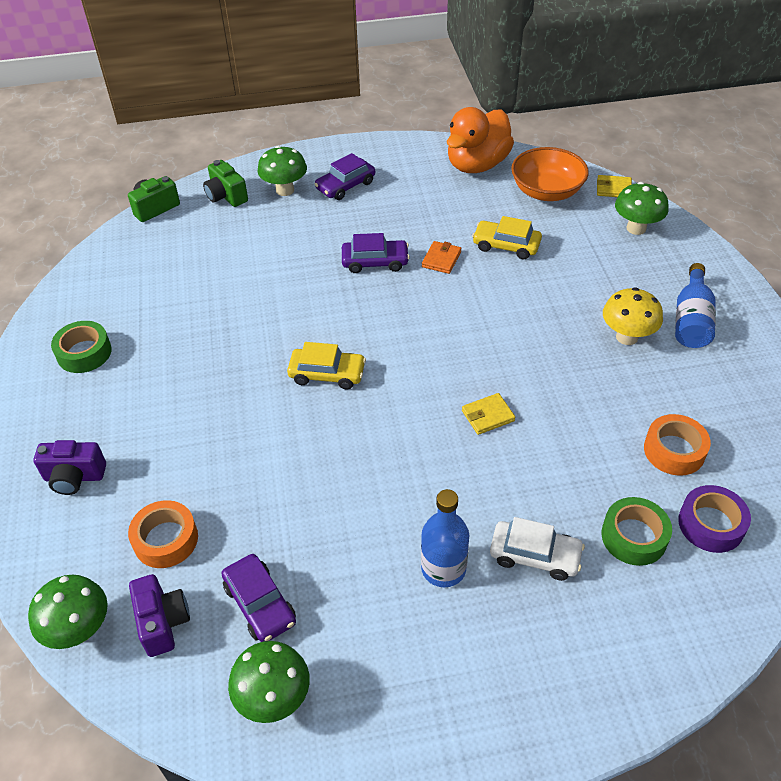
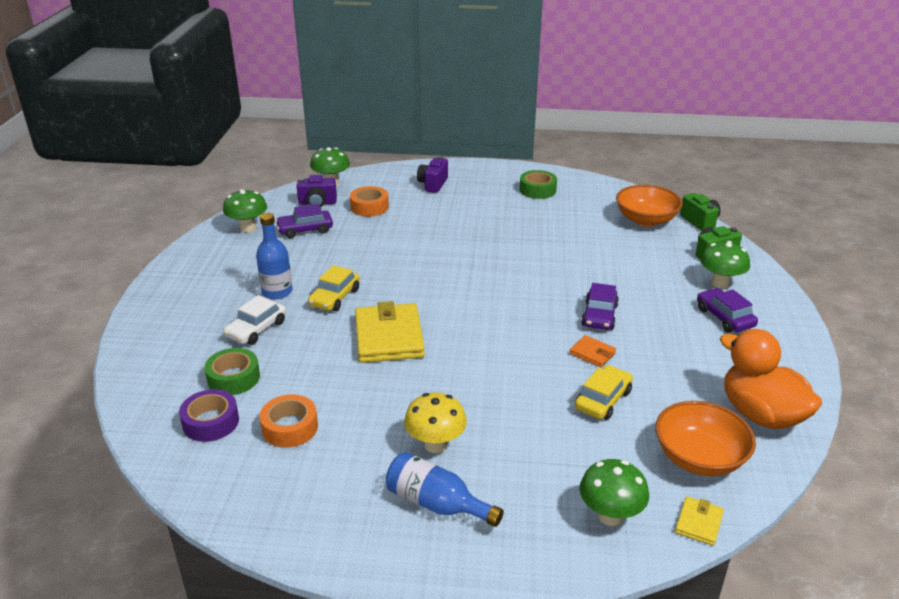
camera: 105 degrees right, 15 degrees down
yellow car [287,342,366,389] -> yellow car moved to [308,265,360,311]
yellow wallet [462,393,515,435] -> yellow wallet [355,301,425,363], size x2.15
none -> orange bowl [616,185,683,227]

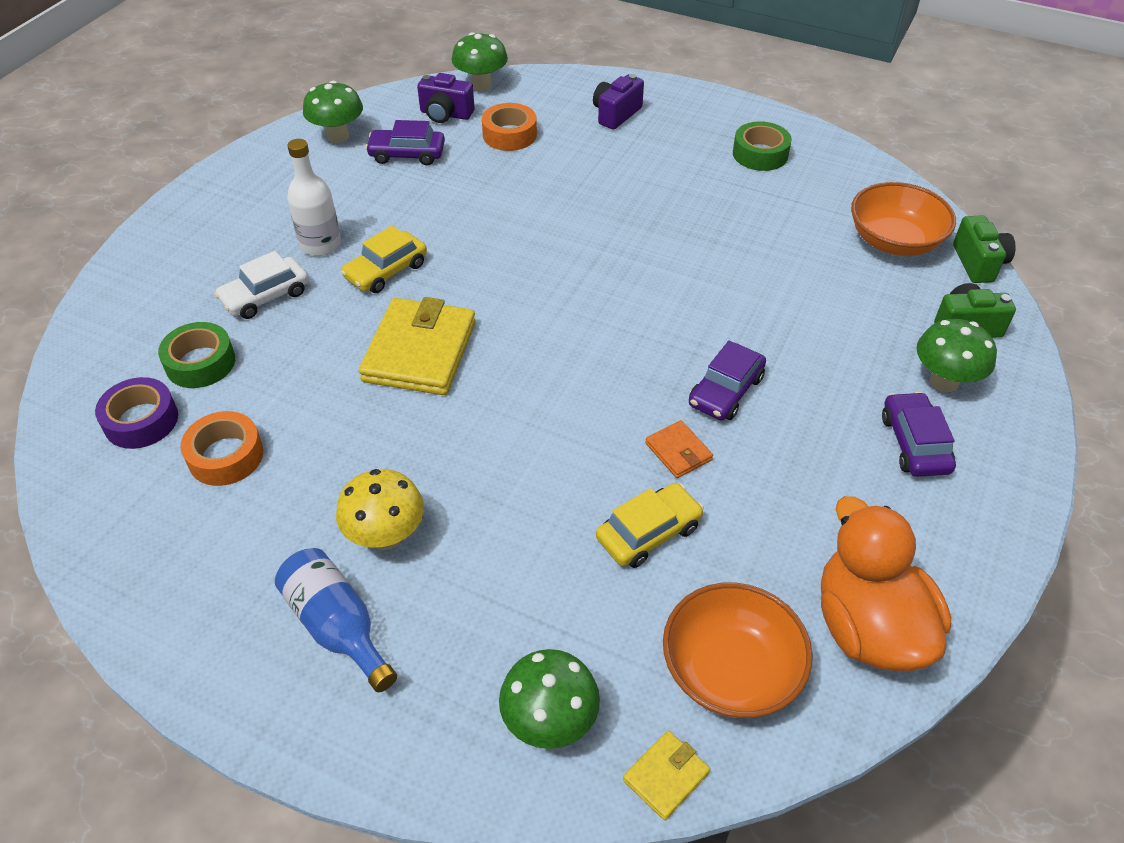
camera: 20 degrees right, 15 degrees up
blue bottle [256,213,293,299] -> white bottle [287,139,341,256]

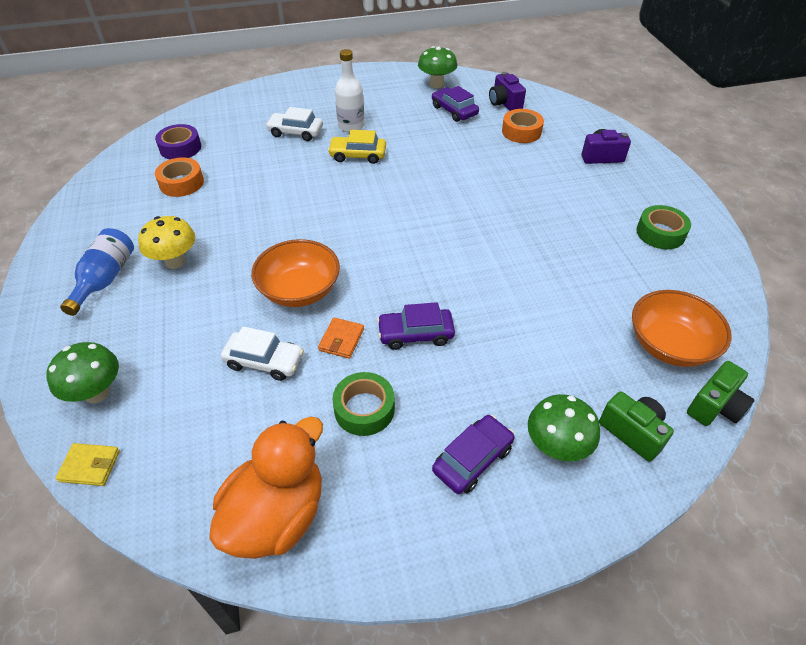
camera: 50 degrees right, 0 degrees up
green tape [158,322,235,388] -> green tape moved to [332,372,395,436]
yellow wallet [359,297,476,395] -> none
green mushroom [452,32,508,91] -> none
yellow car [596,483,704,568] -> white car [221,326,304,381]
orange bowl [663,583,813,718] -> orange bowl moved to [251,239,340,307]

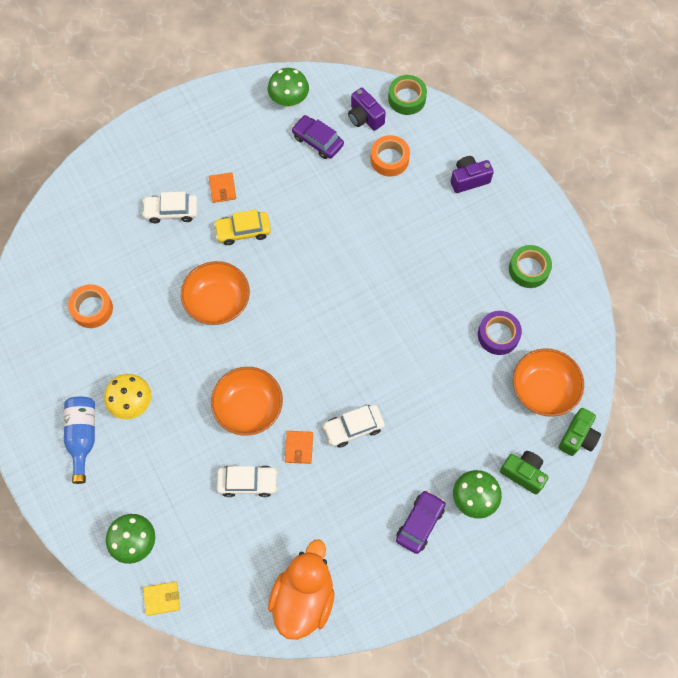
camera: 15 degrees left, 20 degrees up
purple tape [155,124,201,159] -> purple tape moved to [478,311,522,355]
green tape [332,372,395,436] -> green tape moved to [388,75,427,115]
white bottle [335,49,365,132] -> orange wallet [209,172,236,203]
purple car [377,302,455,350] -> white car [323,405,385,447]
none -> orange bowl [181,261,250,325]

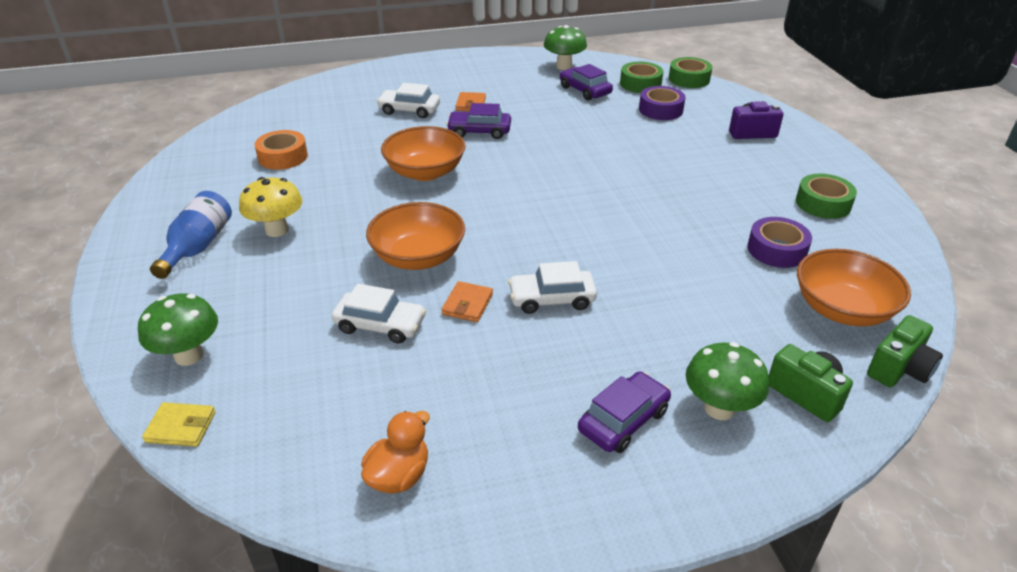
camera: 15 degrees right, 30 degrees down
yellow car [214,209,271,245] -> purple car [446,103,511,139]
orange duck [268,540,334,640] -> orange duck [361,411,430,494], size x0.55
purple camera [348,87,386,131] -> green tape [620,62,663,93]
orange tape [370,135,410,177] -> purple tape [639,86,685,120]

